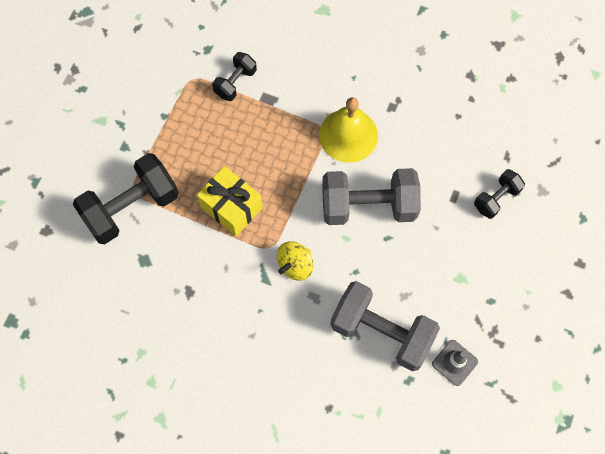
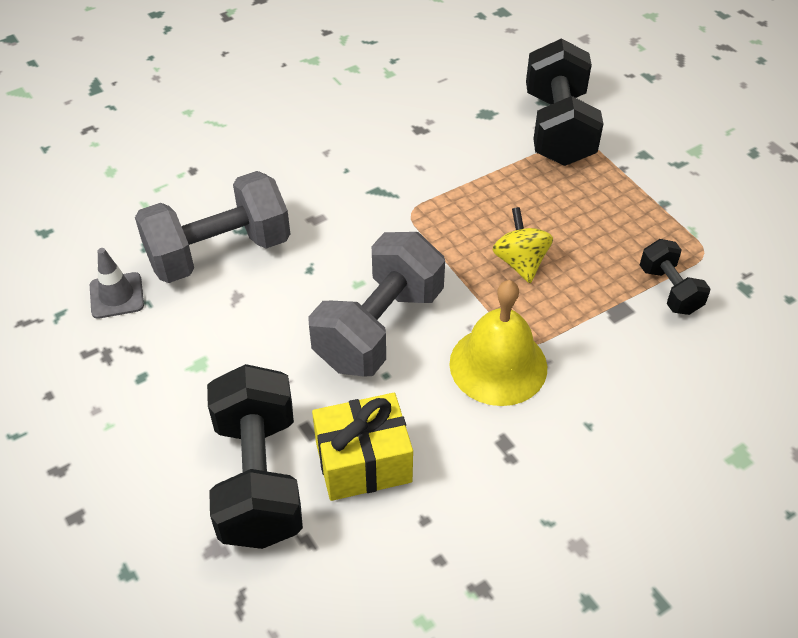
camera: 125 degrees right, 20 degrees down
yellow gift [197,166,263,236] -> yellow gift moved to [312,393,413,501]
yellow spinning top [277,241,313,280] -> yellow spinning top moved to [492,207,553,283]
black dumbbell [474,169,525,219] -> black dumbbell [207,364,303,549], size x1.90

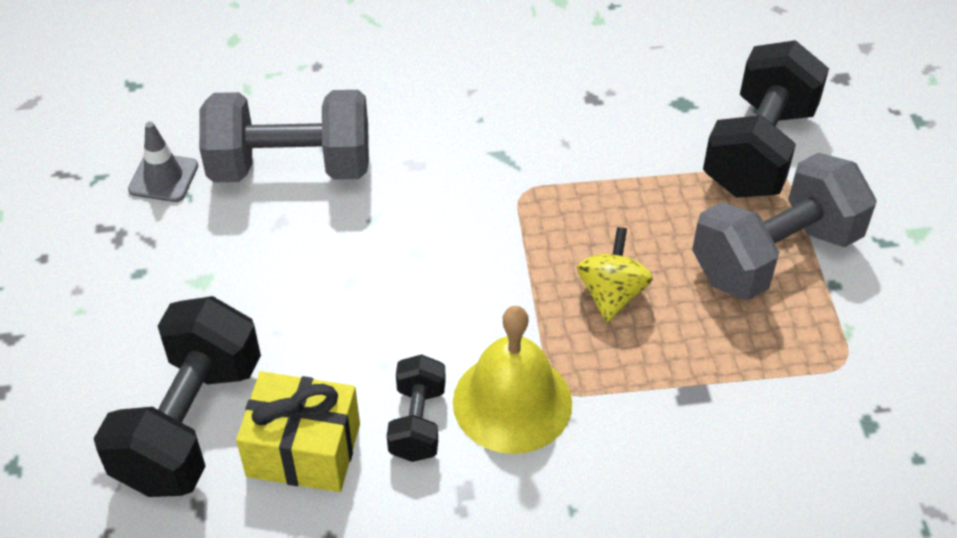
camera: 25 degrees right, 0 degrees up
grey dumbbell [308,232,445,377] -> grey dumbbell moved to [692,153,876,301]
black dumbbell [640,239,711,315] -> black dumbbell moved to [387,354,446,462]

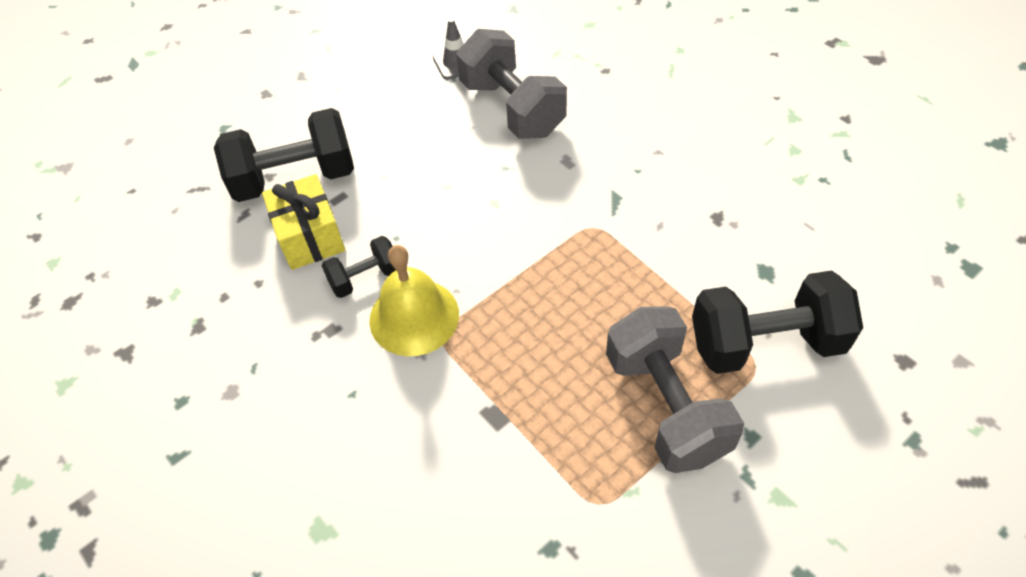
camera: 60 degrees right, 5 degrees up
yellow spinning top [577,227,653,323] -> none
grey dumbbell [692,153,876,301] -> grey dumbbell turned 45 degrees clockwise [606,306,744,473]

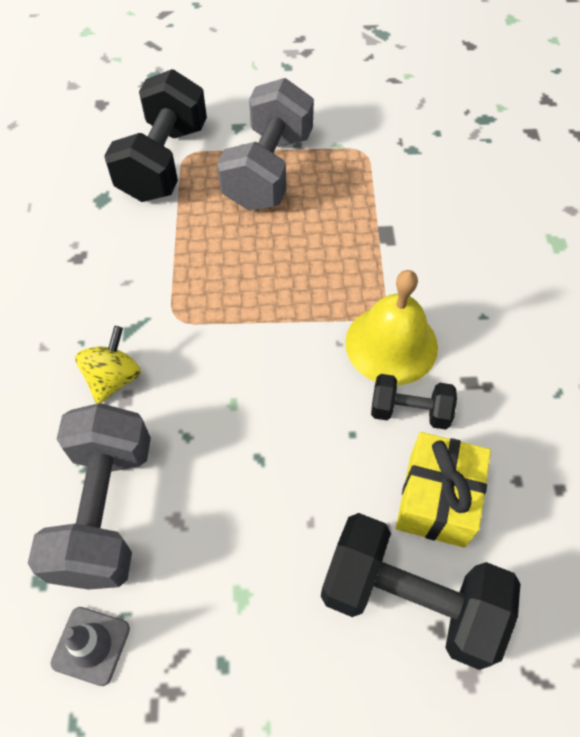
camera: 145 degrees left, 5 degrees up
black dumbbell [692,270,863,374] -> black dumbbell turned 75 degrees clockwise [104,69,207,202]
none -> yellow spinning top [75,326,141,404]

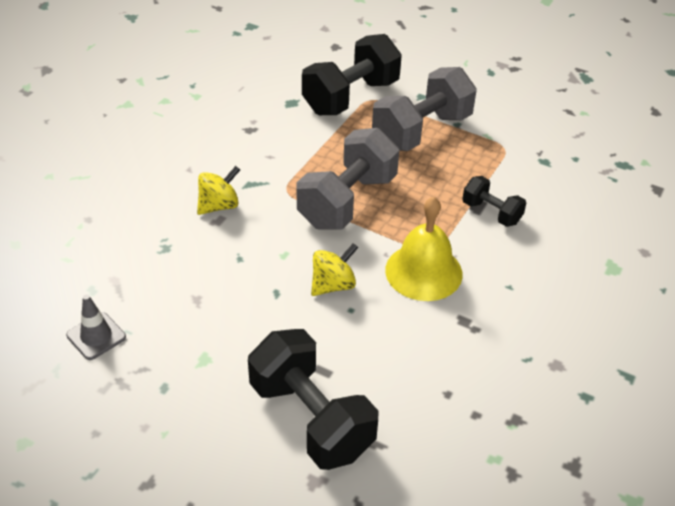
camera: 30 degrees right, 15 degrees down
grey dumbbell [28,403,151,590] -> grey dumbbell moved to [296,128,399,229]
black dumbbell [371,374,457,430] -> black dumbbell moved to [462,176,526,227]
yellow gift [396,432,491,548] -> none
none -> yellow spinning top [311,243,358,296]

